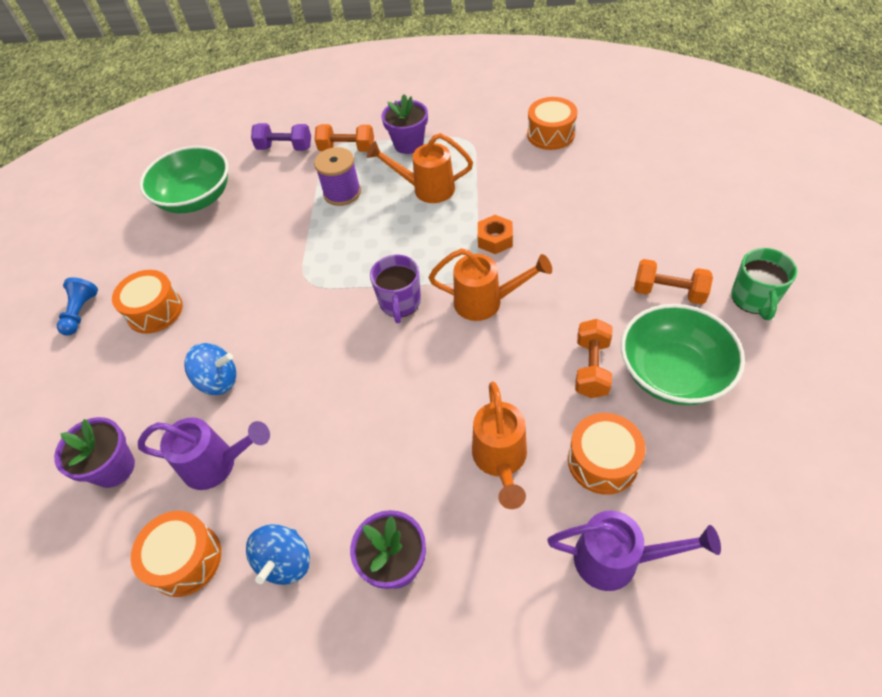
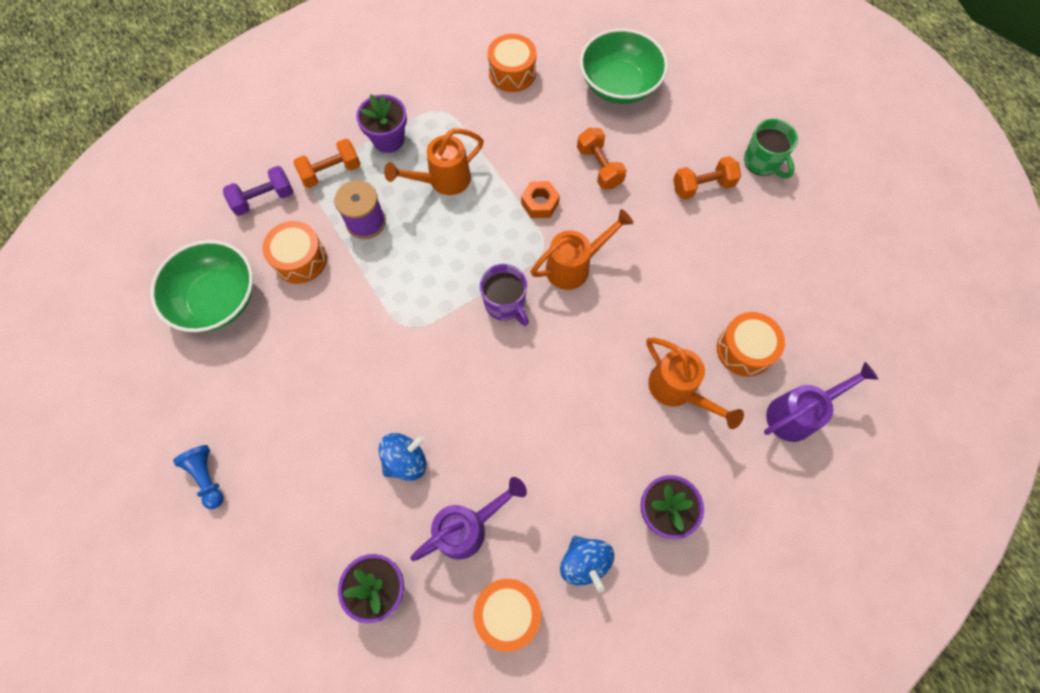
camera: 40 degrees left, 15 degrees up
orange drum [112,270,183,334] -> orange drum moved to [262,221,327,284]
orange dumbbell [575,319,612,398] -> orange dumbbell moved to [577,128,627,189]
green bowl [621,304,745,405] -> green bowl moved to [580,29,668,104]

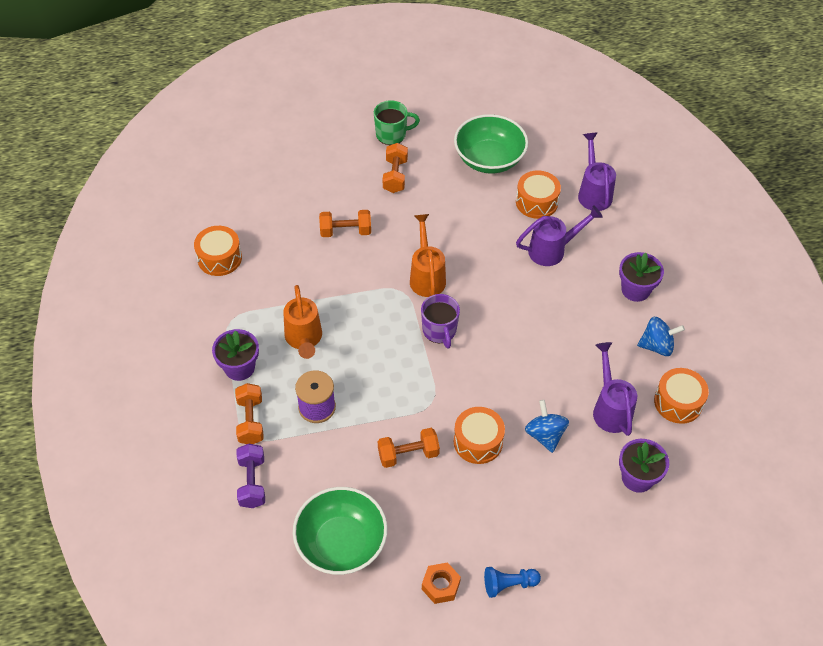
camera: 70 degrees left, 15 degrees down
orange drum [262,221,327,284] -> orange drum moved to [454,407,505,464]
purple mug [480,264,529,326] -> purple mug turned 90 degrees clockwise [421,294,460,348]
orange nut [521,181,560,218] -> orange nut moved to [422,562,461,604]
green bowl [580,29,668,104] -> green bowl moved to [454,114,528,174]
orange watering can [646,338,744,429] -> purple watering can [516,205,603,266]
none -> orange dumbbell [378,428,440,468]

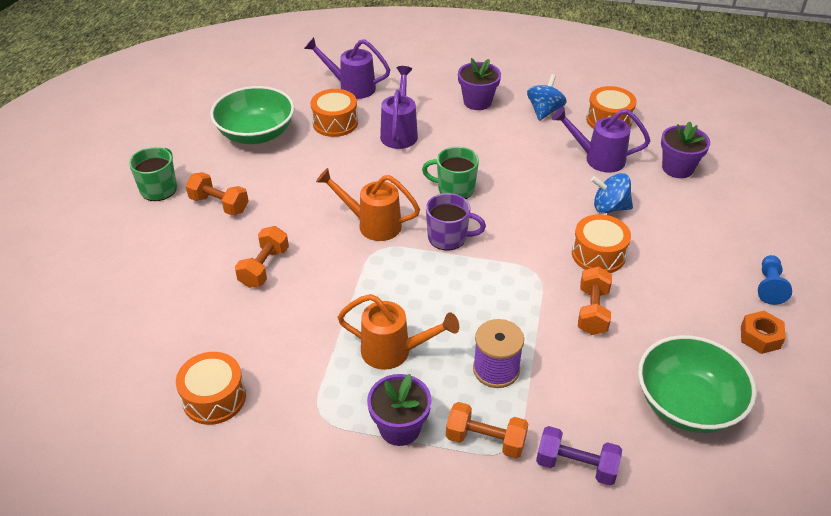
camera: 65 degrees left, 10 degrees down
none -> green mug [422,147,479,199]

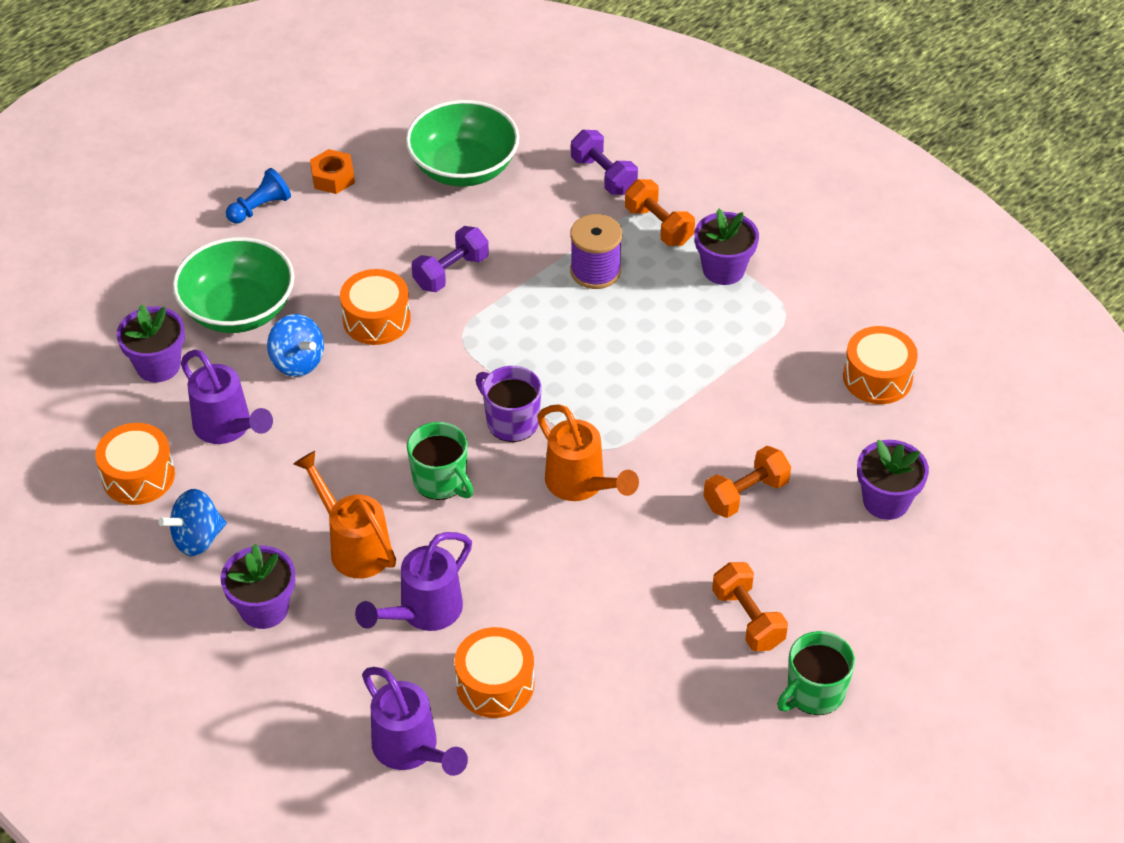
camera: 145 degrees left, 5 degrees up
green bowl [210,86,294,144] -> green bowl moved to [173,237,294,333]
orange watering can [337,294,459,370] -> orange watering can moved to [293,451,396,579]
orange dumbbell [578,266,612,335] -> purple dumbbell [412,226,489,292]
none -> purple flower pot [857,440,929,520]

